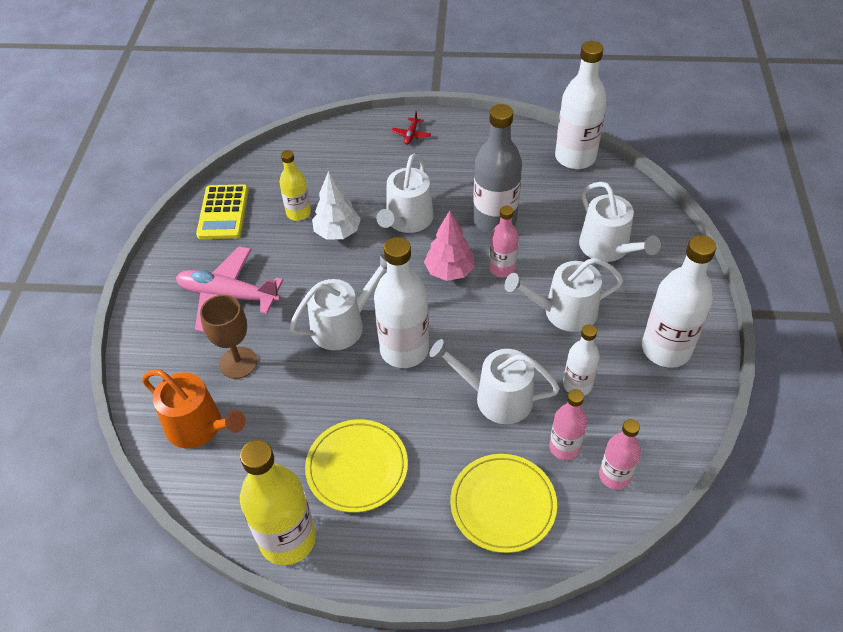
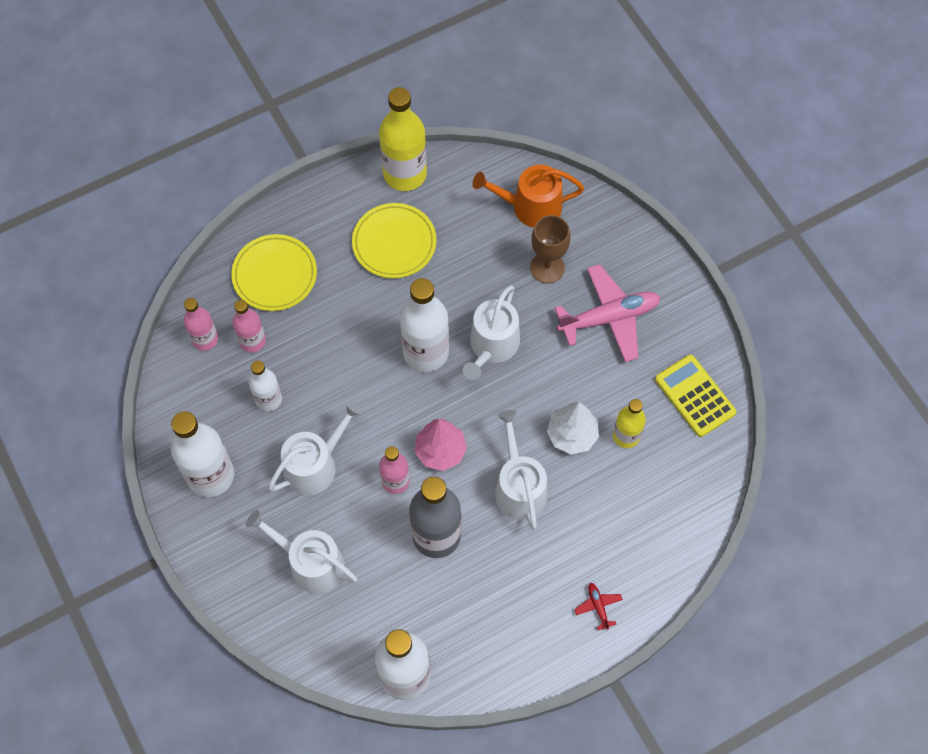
camera: 145 degrees right, 15 degrees up
white watering can [429,339,560,424] -> none

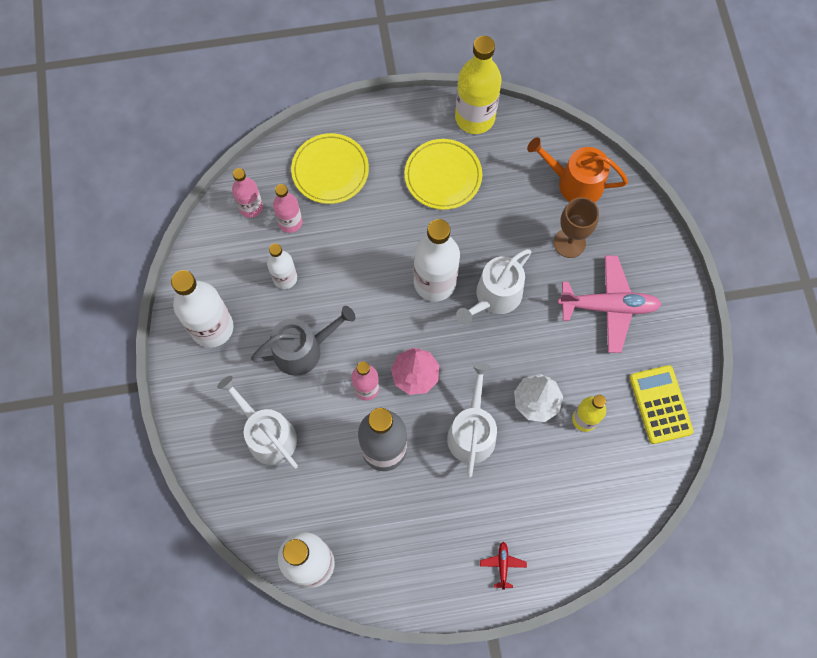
camera: 20 degrees right, 5 degrees up
white watering can [268,401,363,495] -> grey watering can [251,306,356,376]

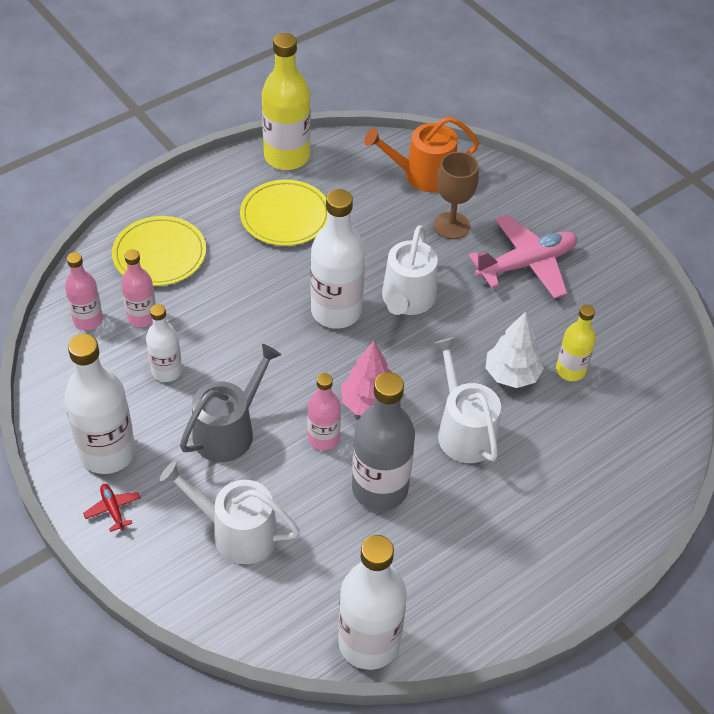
camera: 30 degrees left, 20 degrees down
red plane [480,542,527,590] -> red plane moved to [83,484,141,532]
yellow calculator [630,365,694,444] -> none

